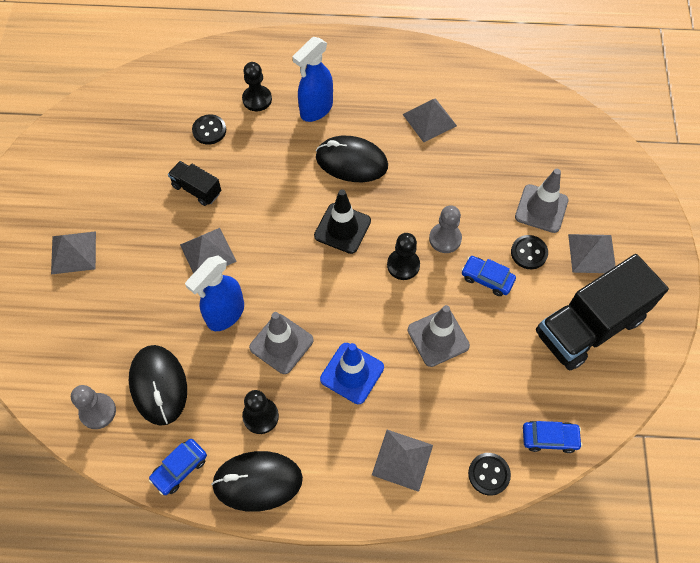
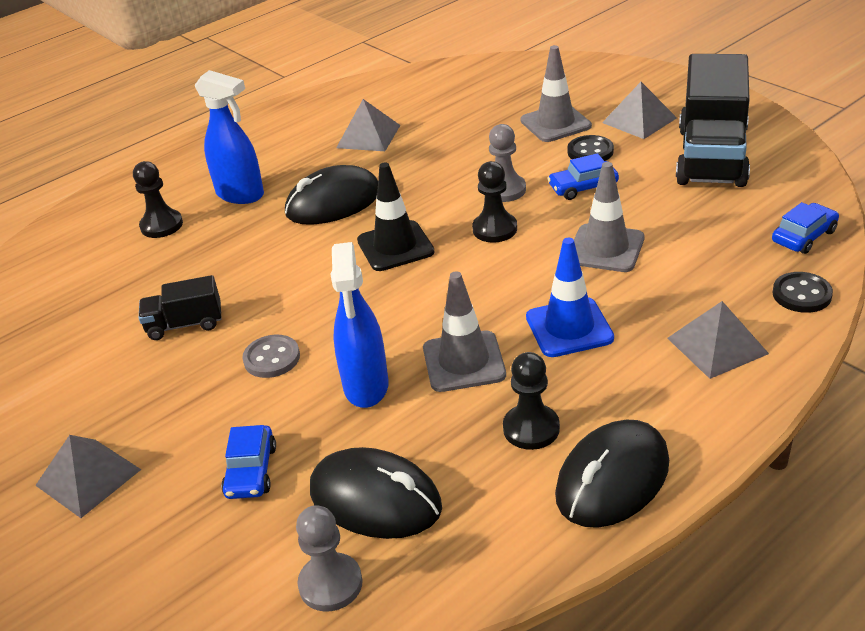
camera: 40 degrees left, 25 degrees down
blue car [149,439,207,495] -> blue car moved to [221,425,276,499]
grey pyramid [180,228,237,274] -> grey button [242,334,300,378]
black button [192,115,226,145] -> none
blue spray bottle [292,37,333,122] -> blue spray bottle turned 60 degrees counterclockwise [195,70,264,204]

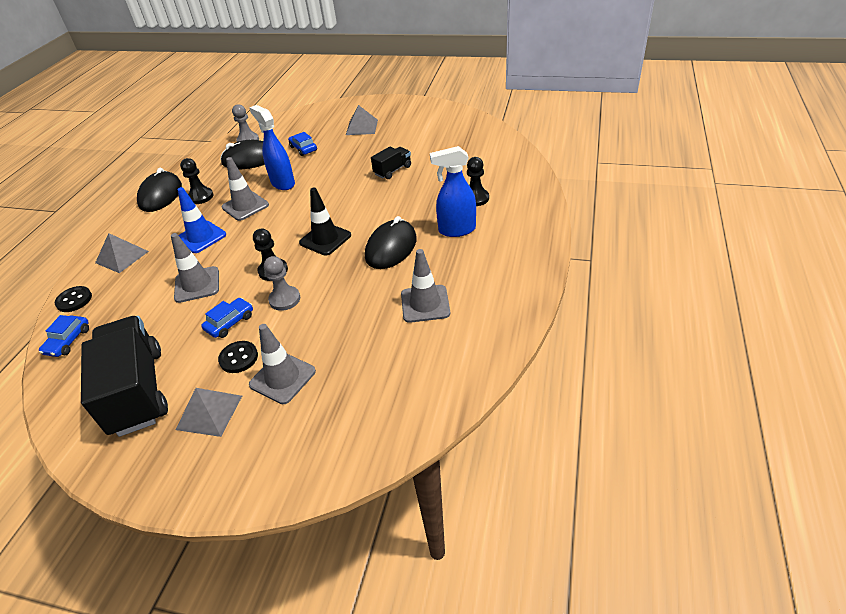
camera: 145 degrees right, 5 degrees up
grey button [242,334,300,378] -> none
grey pyramid [336,99,400,151] -> grey traffic cone [401,249,450,323]

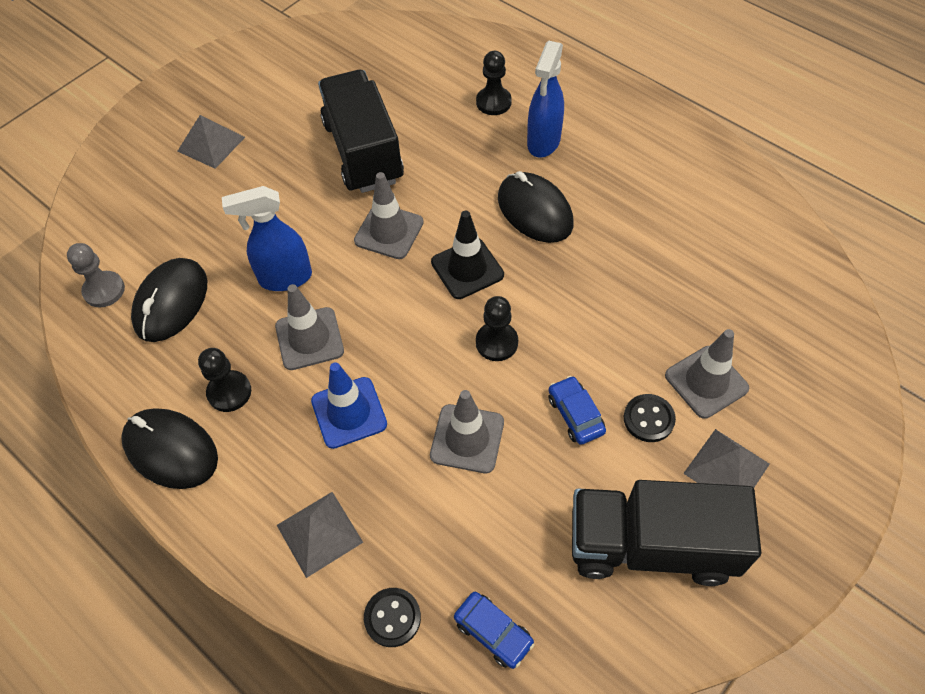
camera: 65 degrees left, 15 degrees up
grey pawn [264,256,300,311] -> none
blue car [288,132,317,156] -> none
black truck [371,147,411,179] -> black truck [318,70,404,193], size x2.08
grey traffic cone [401,249,450,323] -> grey traffic cone moved to [354,172,424,259]

